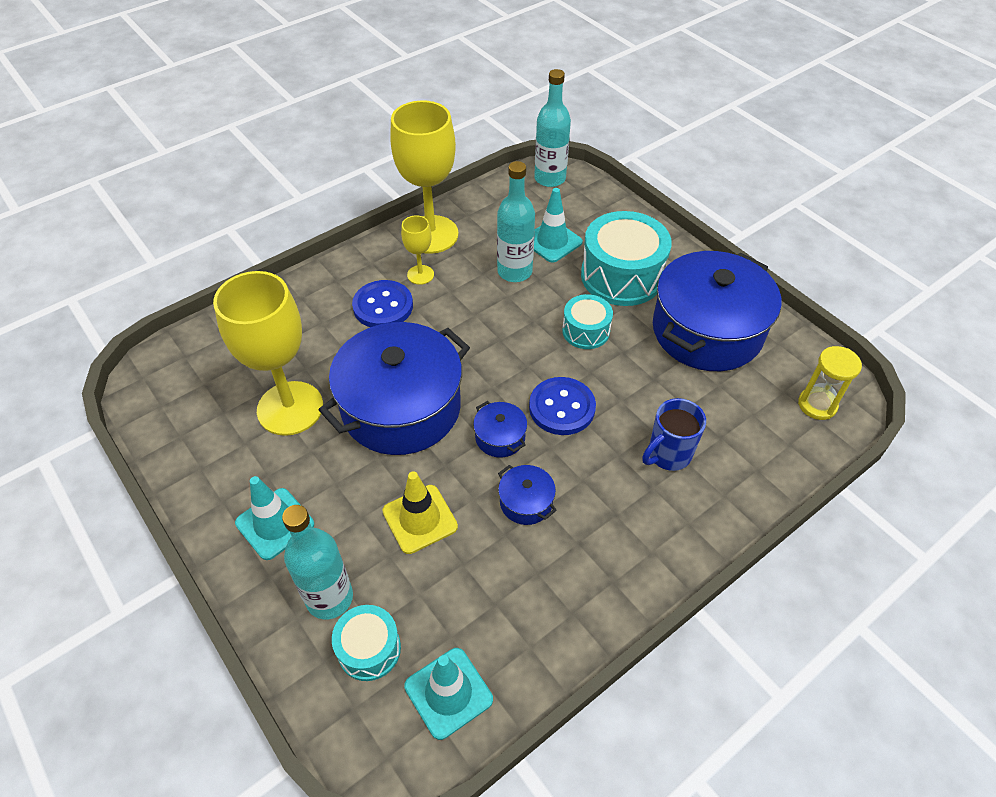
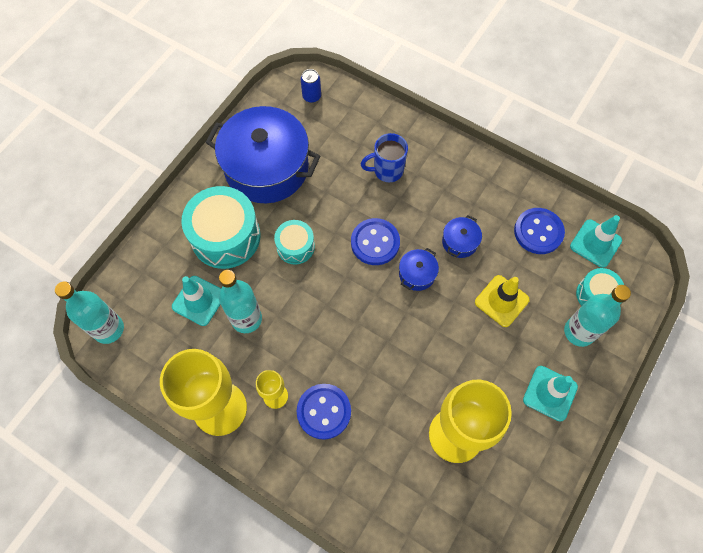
camera: 110 degrees left, 15 degrees up
blue pot [319,322,470,455] -> none
blue mug [642,398,706,471] -> blue mug turned 135 degrees clockwise [361,133,408,182]
yellow hourglass [798,346,862,420] -> blue can [301,69,321,103]
none -> blue button [514,208,565,254]

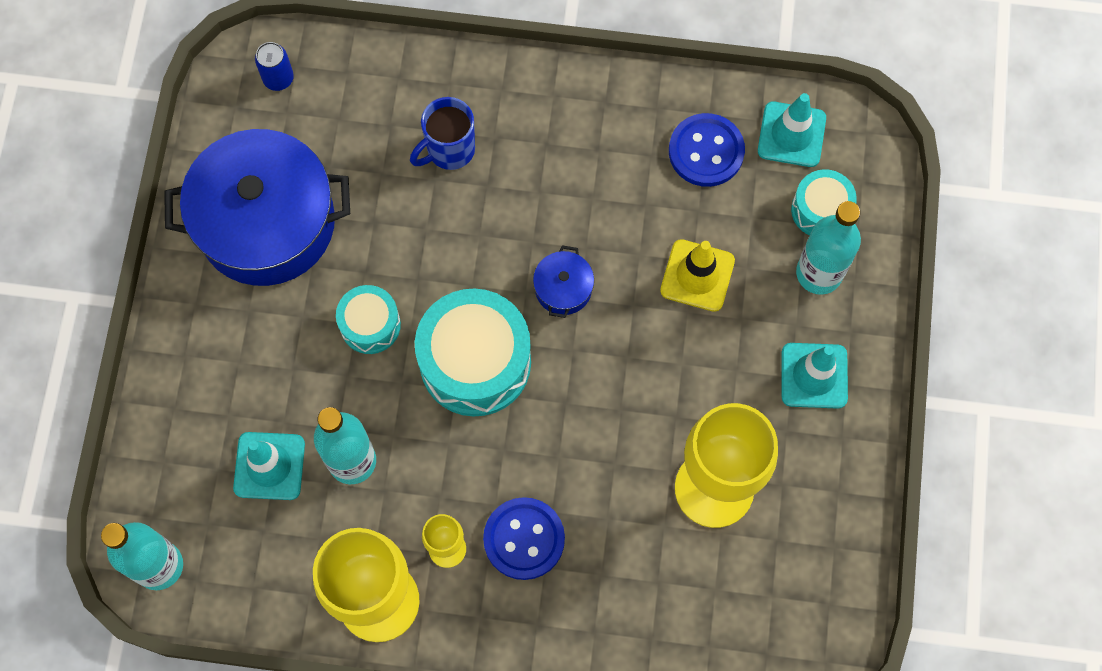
camera: 25 degrees left, 5 degrees up
turquoise drum [181,186,260,269] -> turquoise drum moved to [415,289,531,417]
blue button [351,218,400,265] -> none
blue pot [442,215,482,258] -> none

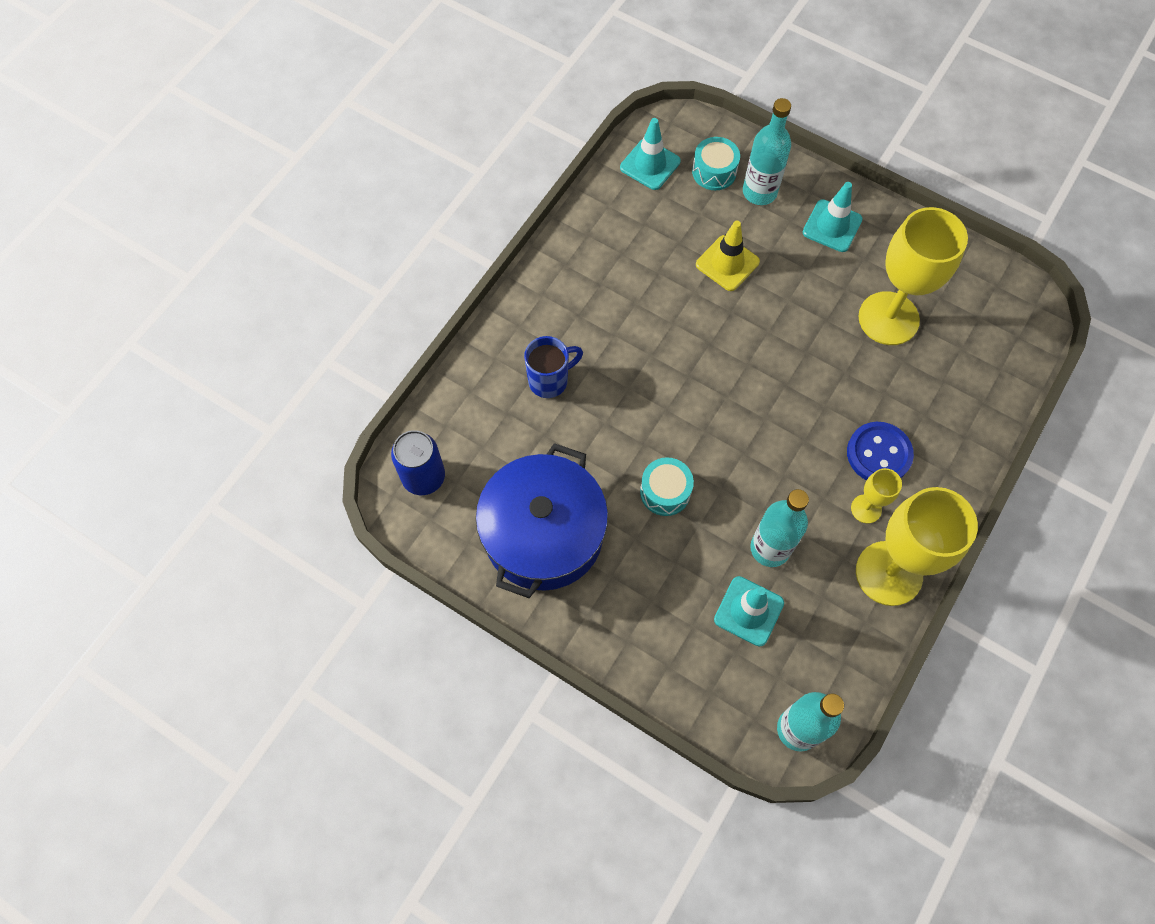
camera: 65 degrees left, 5 degrees down
blue can [255,42,294,91] -> blue can [391,430,445,495], size x1.61
blue mug [410,97,475,170] -> blue mug turned 105 degrees counterclockwise [524,336,583,398]
turquoise drum [415,289,531,417] -> none
blue pot [533,245,594,318] -> none
blue button [669,113,745,187] -> none

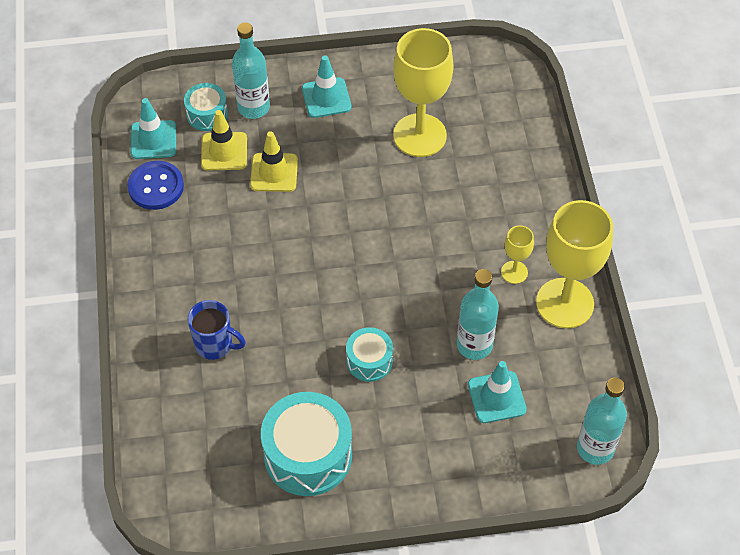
camera: 40 degrees left, 10 degrees down
blue can [391,430,445,495] -> none
blue pot [476,443,608,598] -> turquoise drum [261,392,352,496]
blue mug [524,336,583,398] -> blue mug turned 90 degrees clockwise [188,300,246,360]
blue button [847,422,914,480] -> blue button moved to [127,161,184,210]
none -> yellow traffic cone [201,110,247,171]

